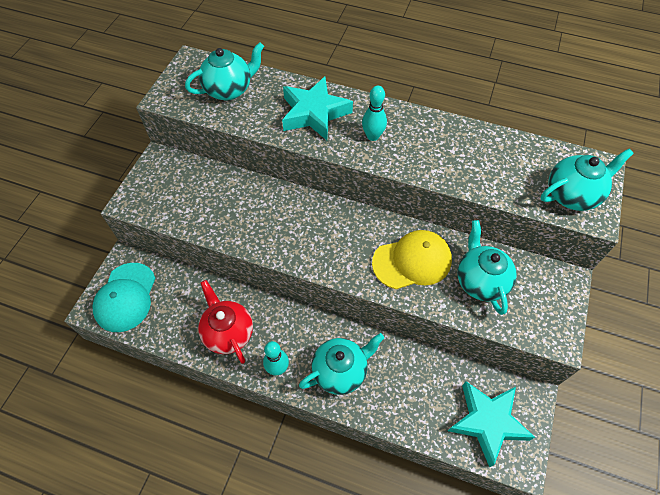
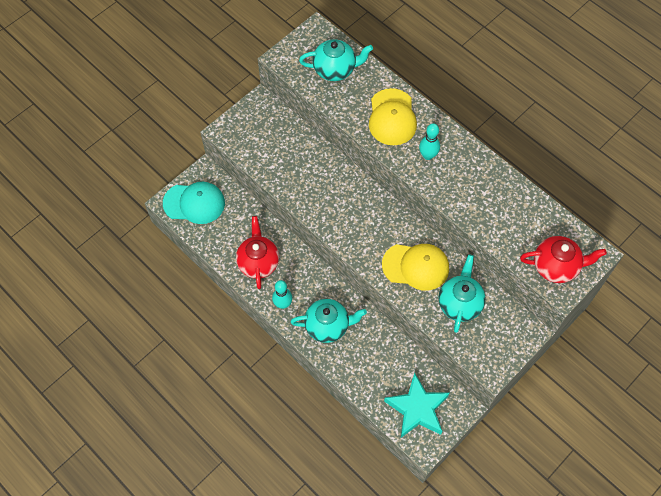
camera: 25 degrees right, 5 degrees up
turquoise cap [93,263,155,332] -> turquoise cap turned 120 degrees counterclockwise [163,182,225,224]
turquoise star [282,77,353,140] -> yellow cap [369,88,417,145]
turquoise teapot [541,149,634,211] -> red teapot [520,236,607,283]

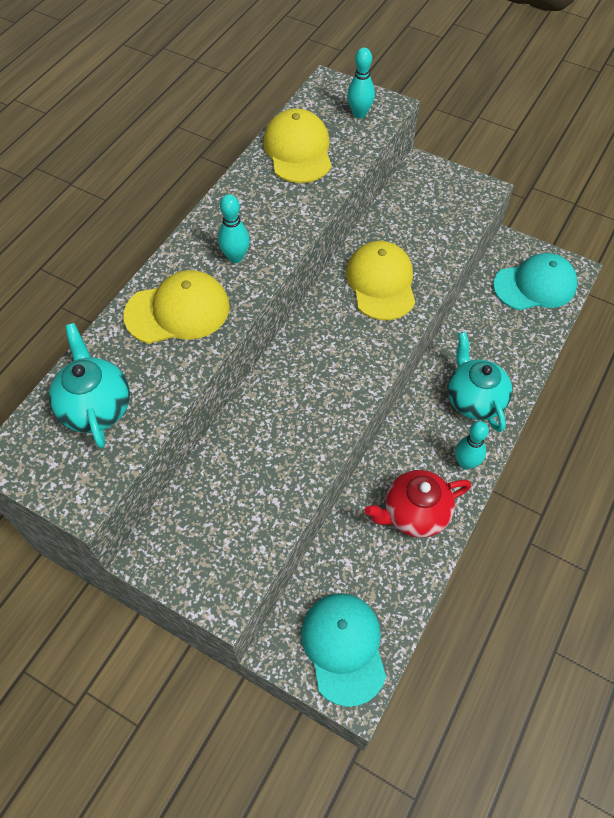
camera: 105 degrees left, 5 degrees down
turquoise star [384,373,449,438] -> turquoise cap [493,253,577,310]
turquoise teapot [438,255,486,333] -> none
red teapot [520,236,607,283] -> turquoise bowling pin [347,47,375,118]
none -> yellow cap [263,109,332,183]

